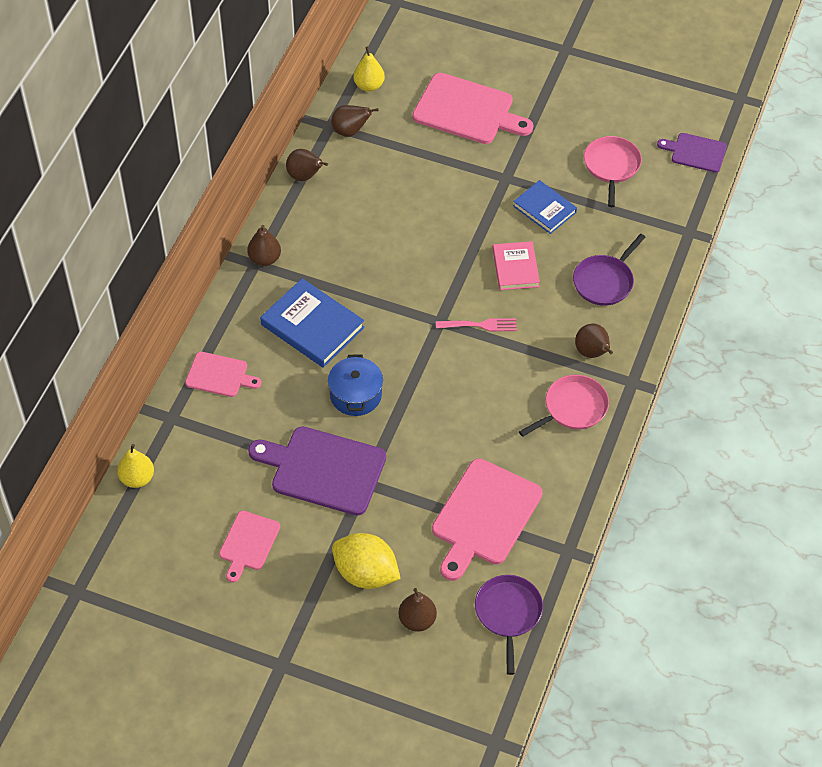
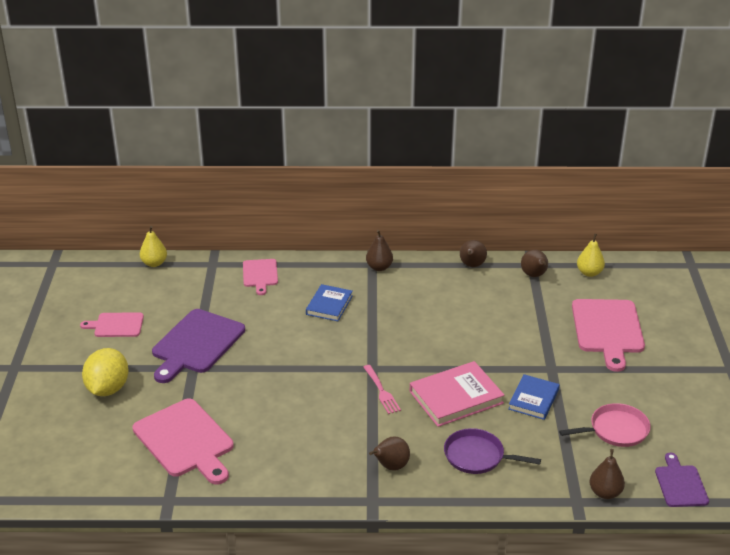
camera: 70 degrees right, 20 degrees down
purple cutting board [248,426,386,516] -> purple cutting board turned 150 degrees counterclockwise [152,309,245,383]
blue book [260,278,365,368] -> blue book [306,284,353,321], size x0.64
blue pot [328,354,383,416] -> none
brown pear [398,588,437,632] -> brown pear moved to [589,449,625,499]
pink cutting board [432,459,543,581] -> pink cutting board turned 135 degrees counterclockwise [132,399,234,485]
purple pan [475,575,543,675] -> none
pink book [493,241,540,290] -> pink book [410,361,505,427], size x1.55
pink pan [519,375,609,437] -> none

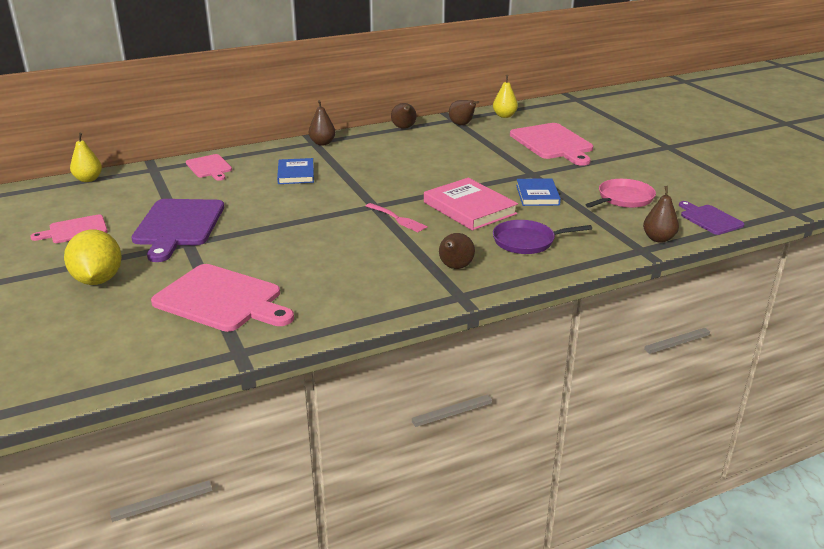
camera: 25 degrees left, 5 degrees down
pink book [410,361,505,427] -> pink book turned 75 degrees counterclockwise [424,178,518,231]

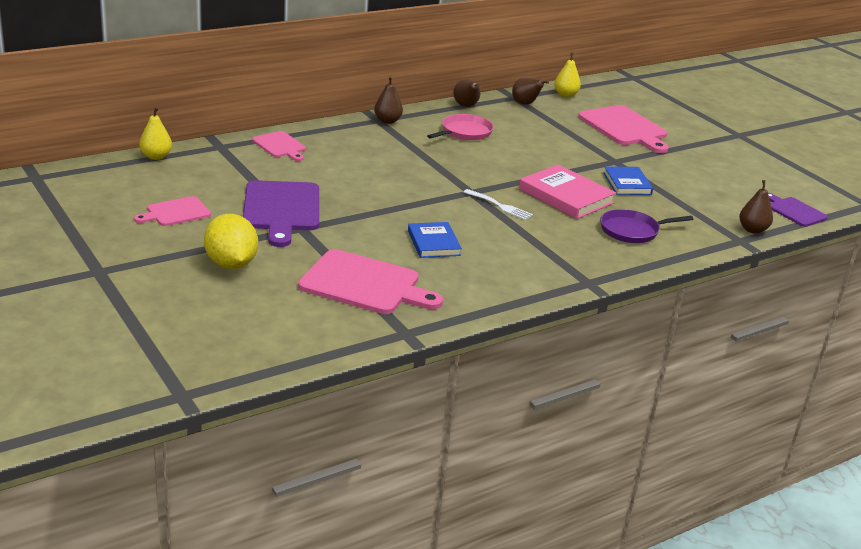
camera: 10 degrees left, 0 degrees up
blue book [277,158,314,184] -> blue book moved to [408,222,462,258]
pink fork [366,203,428,232] -> white fork [463,189,533,220]
brown pear [439,233,475,269] -> none
pink pan [585,179,656,208] -> pink pan moved to [427,114,494,140]

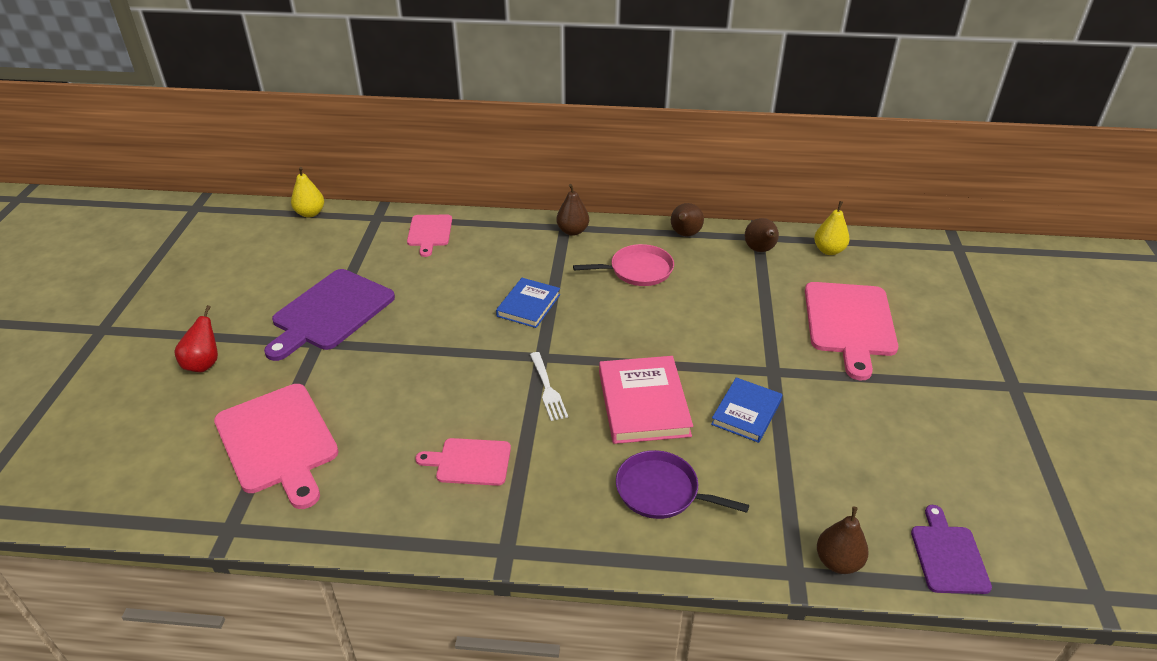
camera: 40 degrees right, 10 degrees up
pink cutting board [134,196,211,226] -> pink cutting board moved to [415,438,511,486]
yellow lemon [204,214,258,269] -> red pear [174,305,218,372]
blue book [408,222,462,258] -> blue book moved to [496,278,560,328]

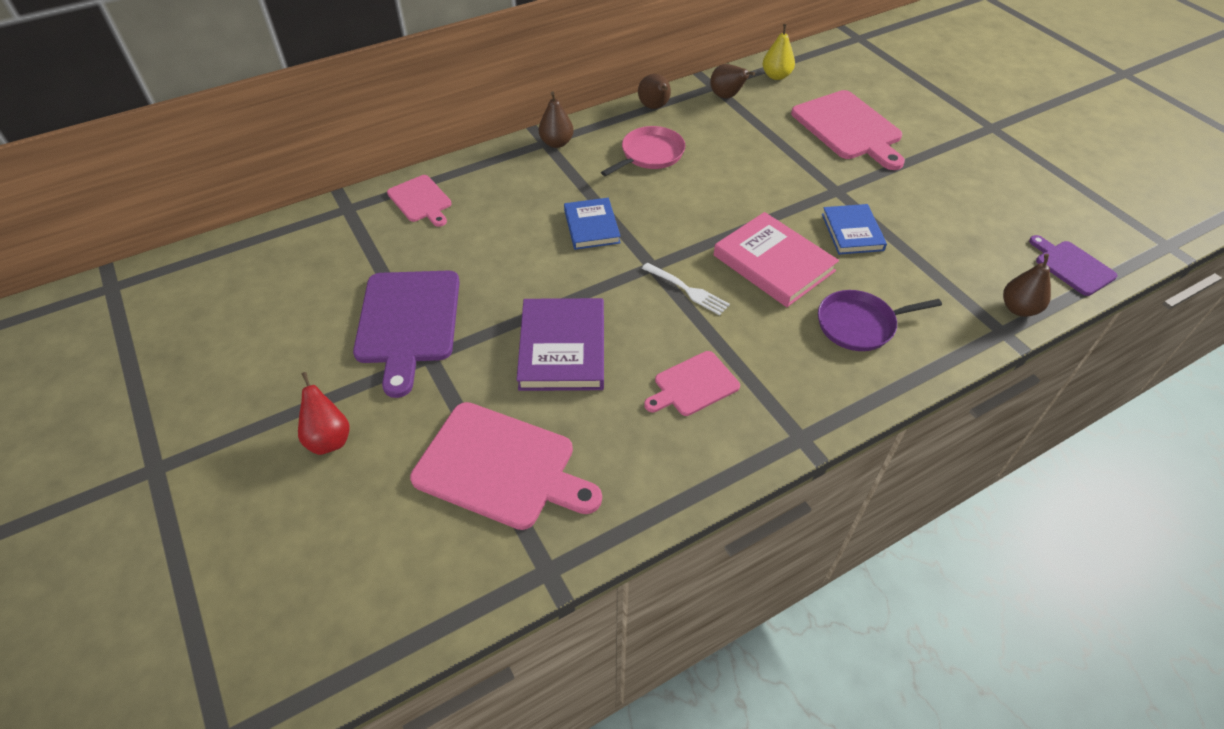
camera: 35 degrees left, 10 degrees up
yellow pear [291,167,324,218] -> none
none -> purple book [517,298,604,391]

